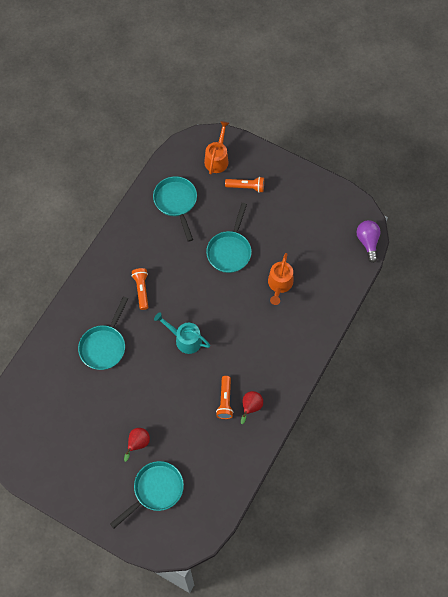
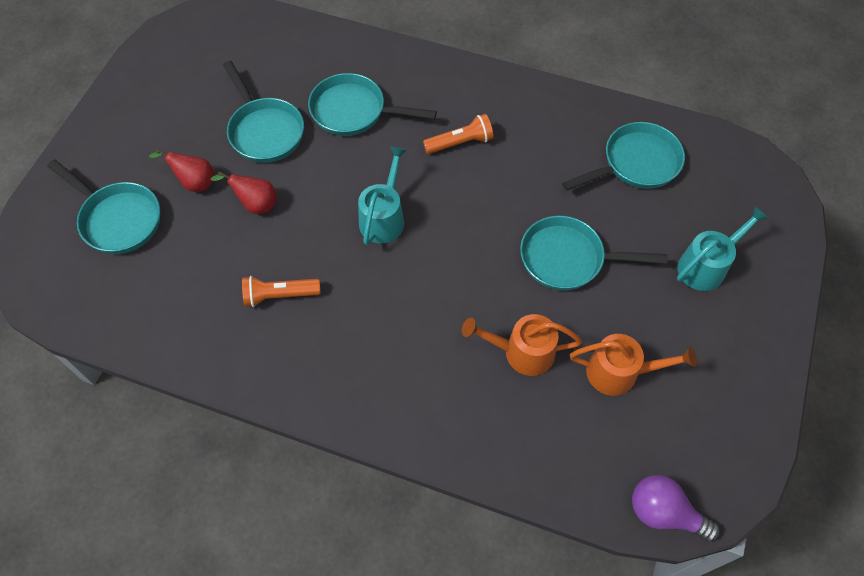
camera: 80 degrees right, 5 degrees down
orange watering can [204,121,229,175] -> orange watering can moved to [570,334,697,396]
orange flashlight [225,177,264,193] -> turquoise watering can [677,206,768,291]
red pear [241,391,263,424] -> red pear moved to [210,172,277,214]
purple light bulb [356,220,381,263] -> purple light bulb turned 135 degrees counterclockwise [632,475,720,542]
none -> turquoise pan [223,61,304,163]

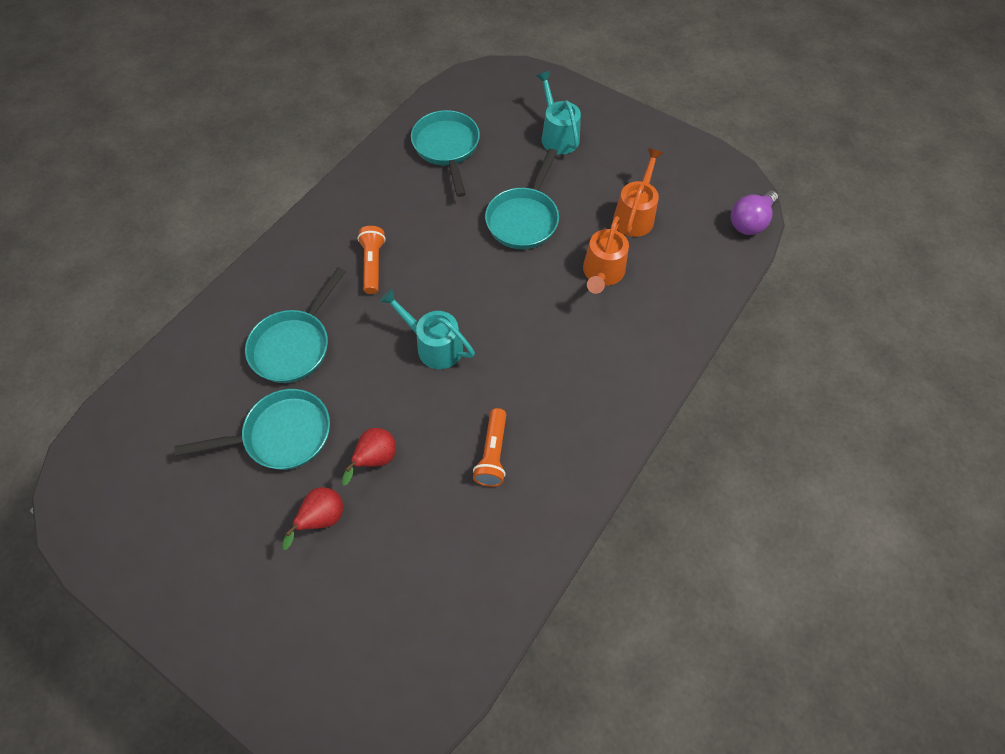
camera: 75 degrees left, 0 degrees up
turquoise pan [47,159,160,254] -> none

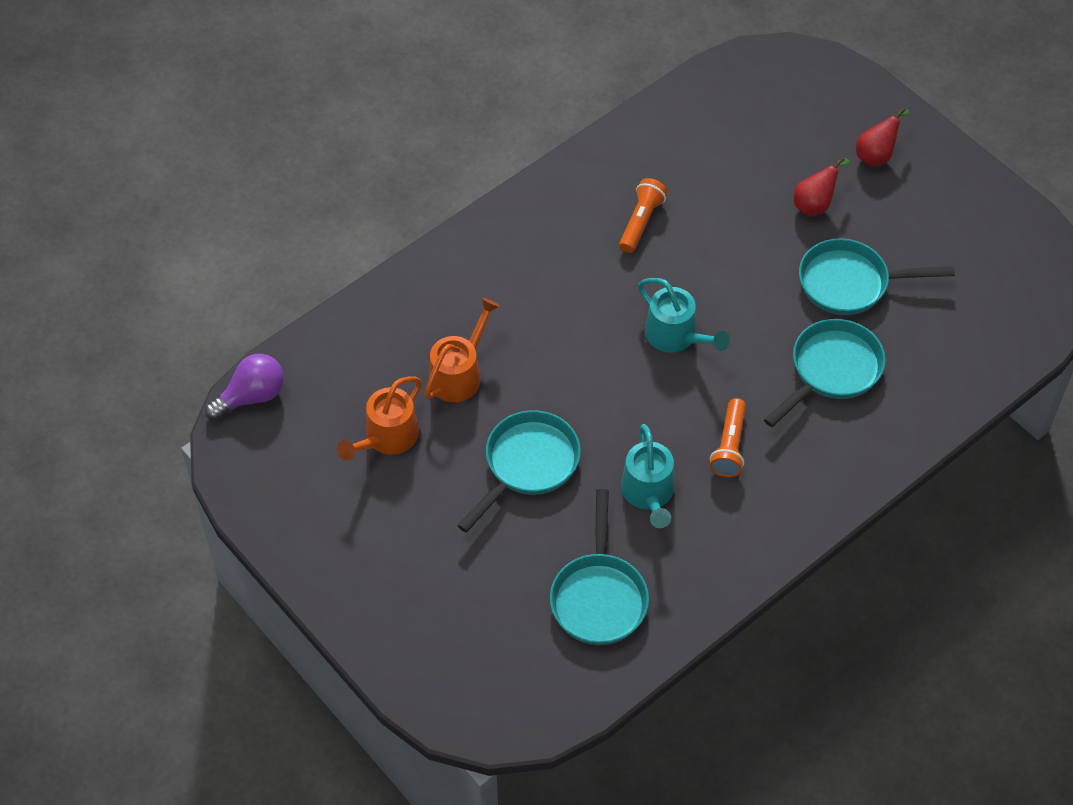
camera: 165 degrees left, 5 degrees down
red pear [342,428,396,486] -> red pear moved to [856,108,910,167]
turquoise watering can [537,71,581,154] -> turquoise watering can moved to [621,424,674,528]

